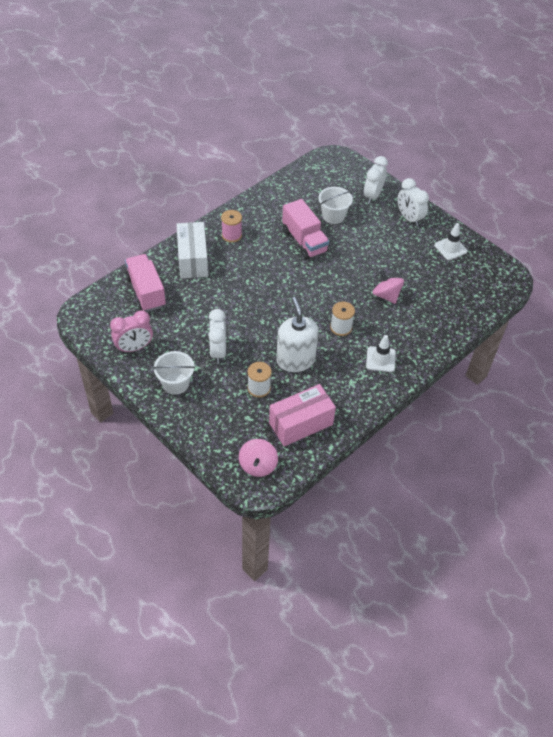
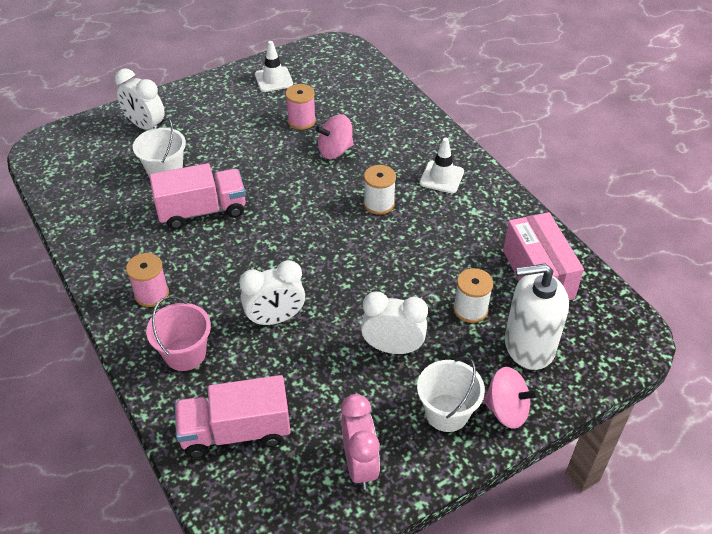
camera: 75 degrees left, 5 degrees down
white box [176,222,208,278] -> pink bucket [146,296,211,371]
pink spinning top [239,439,278,477] -> pink spinning top moved to [483,367,539,429]
white soap dispenser [276,297,319,372] -> white soap dispenser moved to [505,263,569,370]
white clock [398,178,429,226] -> white clock moved to [239,260,305,326]
none -> pink spool [285,84,316,130]

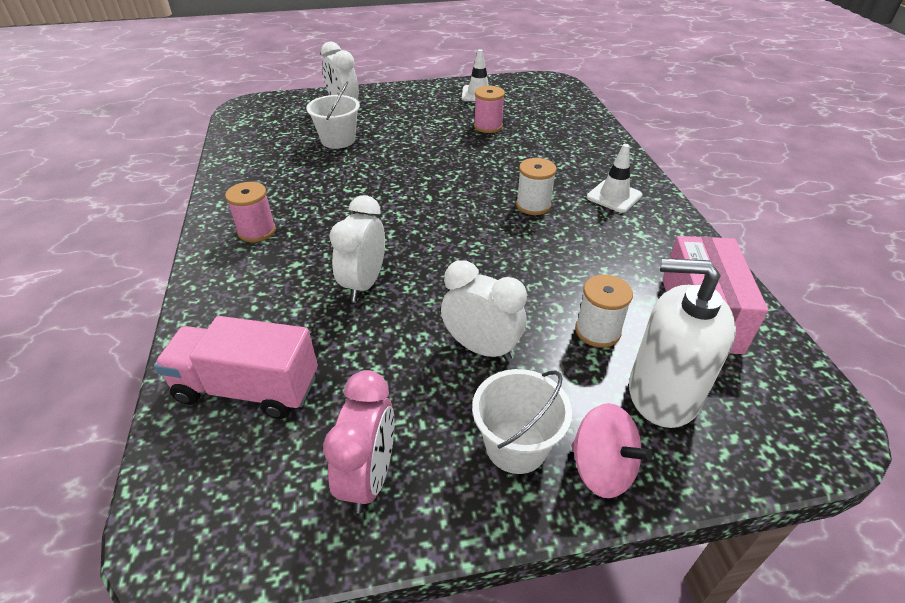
camera: 20 degrees right, 5 degrees down
pink bucket [146,296,211,371] -> none
pink truck [149,163,246,229] -> none
white clock [239,260,305,326] -> white clock turned 105 degrees clockwise [329,195,385,301]
pink spinning top [316,114,354,159] -> none

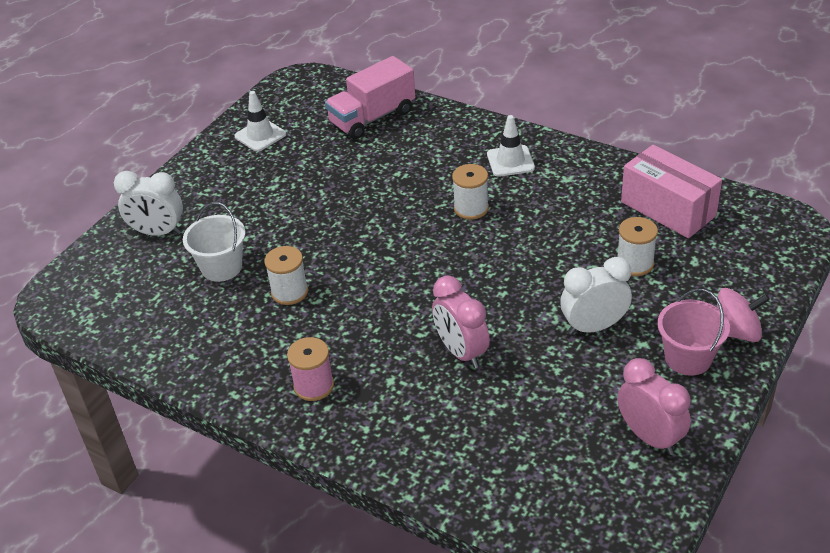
camera: 45 degrees left, 0 degrees up
pink truck [154,316,318,419] -> pink truck moved to [325,56,415,139]
white clock [329,195,385,301] -> pink clock [432,276,490,368]
white bucket [472,369,572,474] -> pink bucket [657,289,730,376]
pink spool [474,86,505,133] -> none
white soap dispenser [629,258,736,428] -> none
none -> white spool [264,246,308,305]

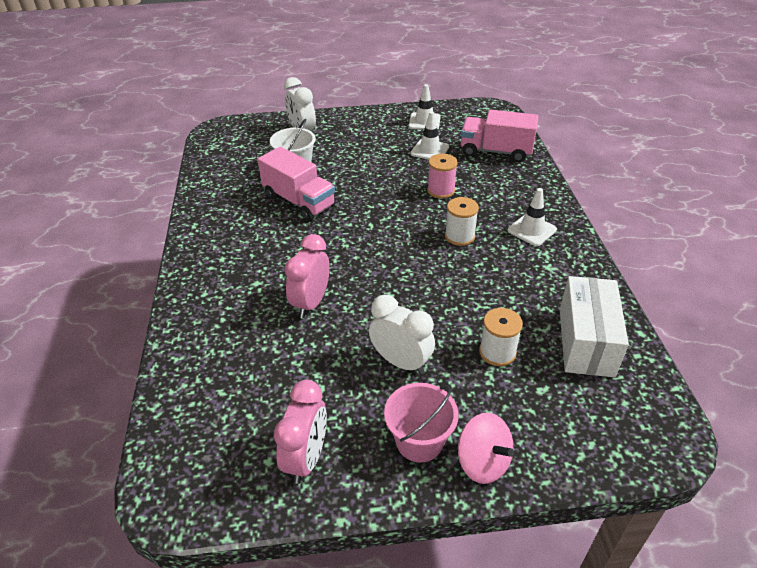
camera: 50 degrees right, 0 degrees up
white spool [264,246,308,305] -> pink truck [258,147,335,221]
pink spool [287,337,334,401] -> pink spool moved to [427,154,458,198]
pink box [621,145,722,238] -> white box [560,276,629,377]
none -> white traffic cone [410,111,449,160]

